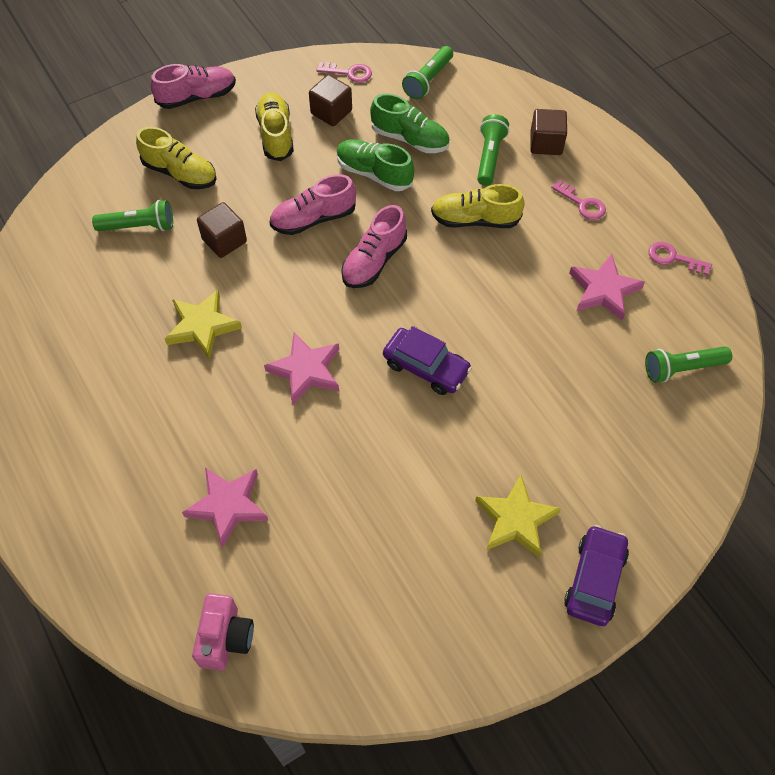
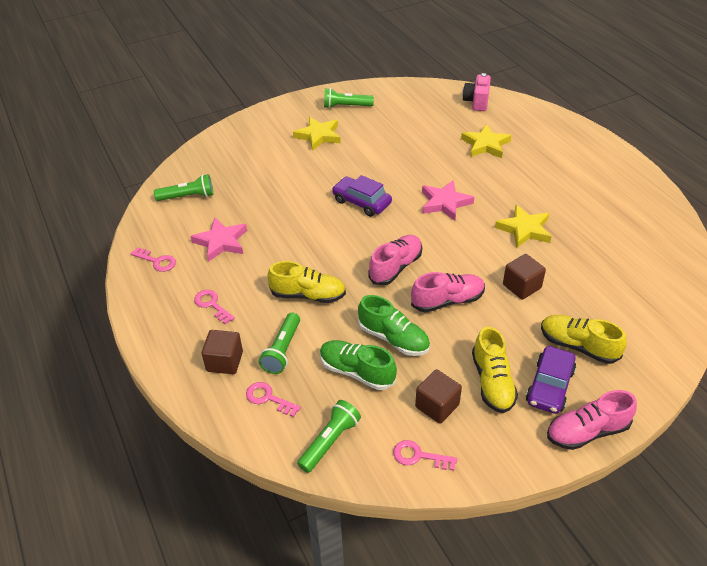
camera: 175 degrees left, 15 degrees down
green flashlight [92,200,173,231] -> green flashlight moved to [324,88,374,109]
pink star [182,467,269,548] -> yellow star [461,124,511,158]
purple car [564,525,629,626] -> purple car moved to [526,346,576,414]
none -> pink key [246,382,301,417]

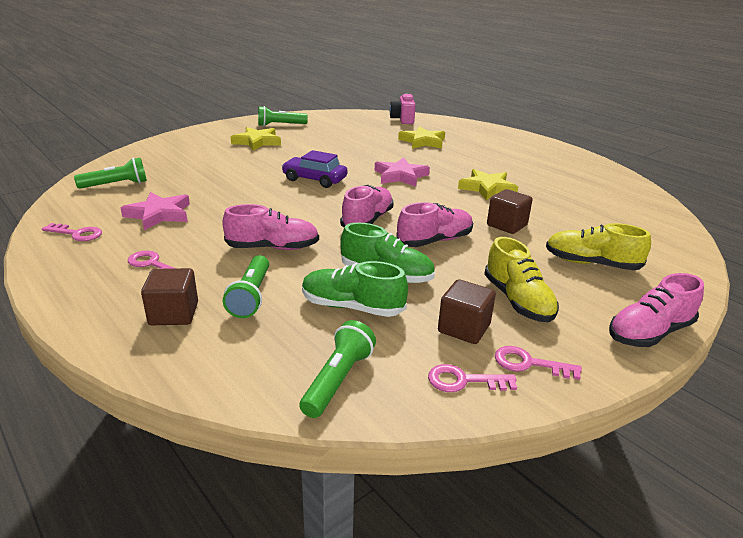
camera: 15 degrees left, 15 degrees down
pink key [246,382,301,417] -> pink key moved to [495,346,582,380]
yellow shoe [268,261,346,303] -> pink shoe [222,204,319,250]
purple car [526,346,576,414] -> none

